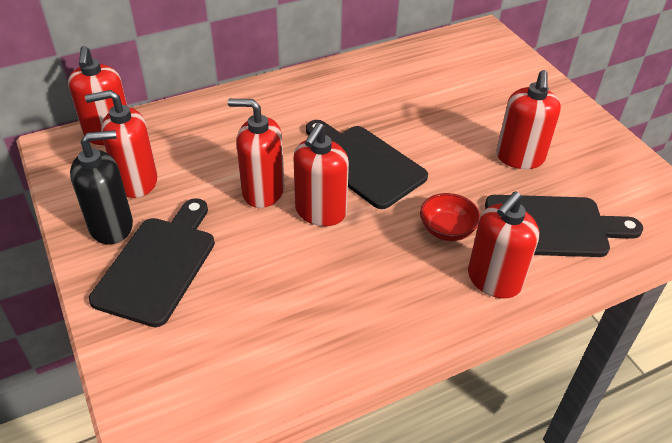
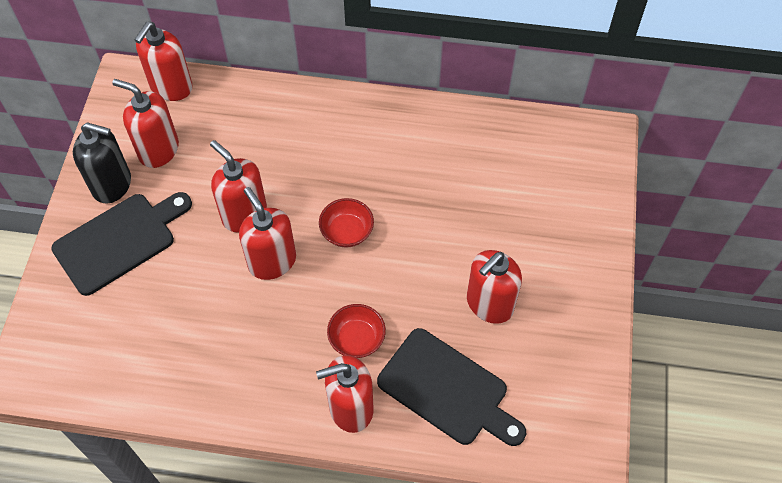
camera: 35 degrees right, 15 degrees up
red soap dispenser [294,123,349,226] -> red soap dispenser turned 90 degrees clockwise [239,187,296,280]
black cutting board [306,120,428,209] -> red bowl [319,198,374,248]

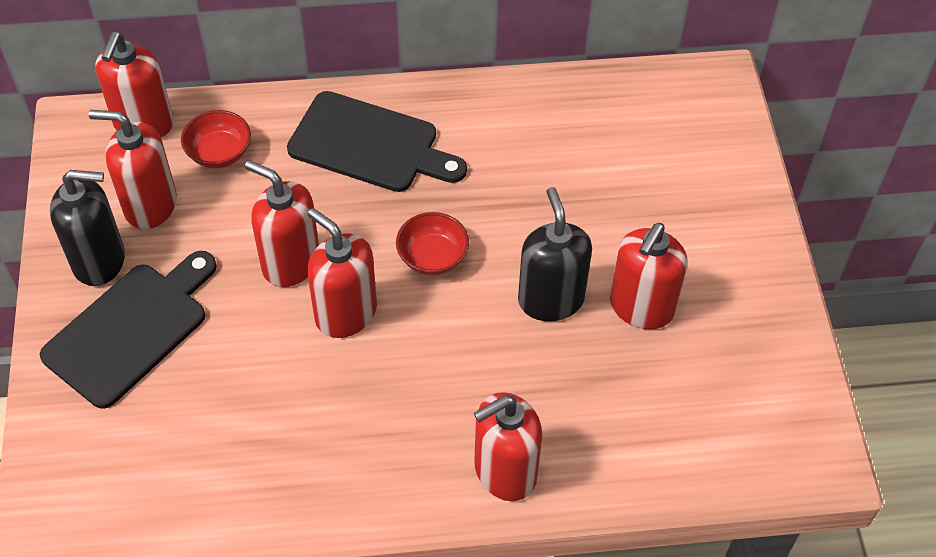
camera: 15 degrees left, 5 degrees down
red bowl [327,304,386,358] -> red bowl moved to [181,110,251,168]
black cutting board [377,328,526,446] -> black cutting board moved to [287,91,467,192]
none -> black soap dispenser [518,187,592,321]

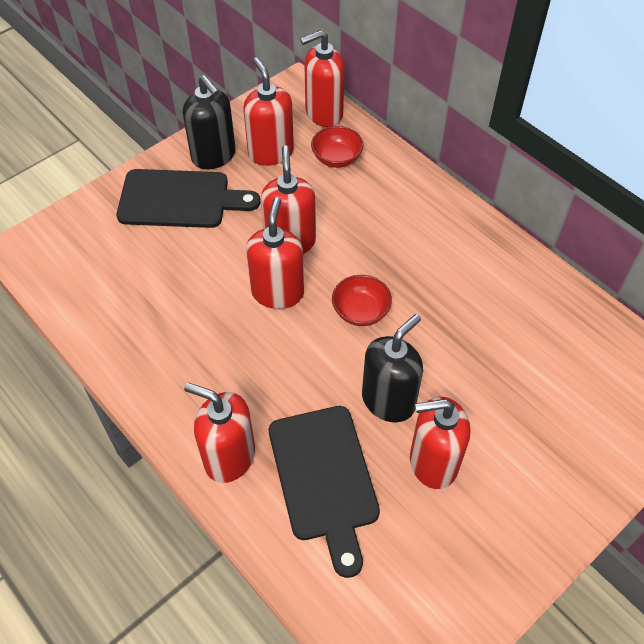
camera: 55 degrees right, 0 degrees up
black cutting board [287,91,467,192] -> black cutting board moved to [269,406,380,578]

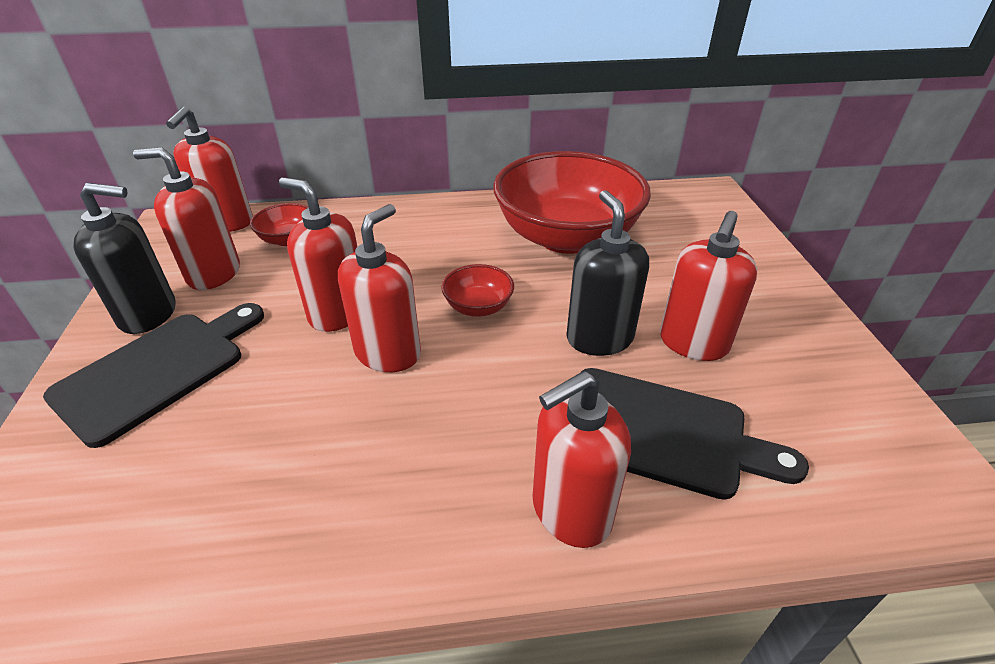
camera: 55 degrees left, 15 degrees down
red soap dispenser [246,197,304,309] -> red soap dispenser turned 75 degrees clockwise [338,204,421,372]
none -> red bowl [493,151,651,254]

